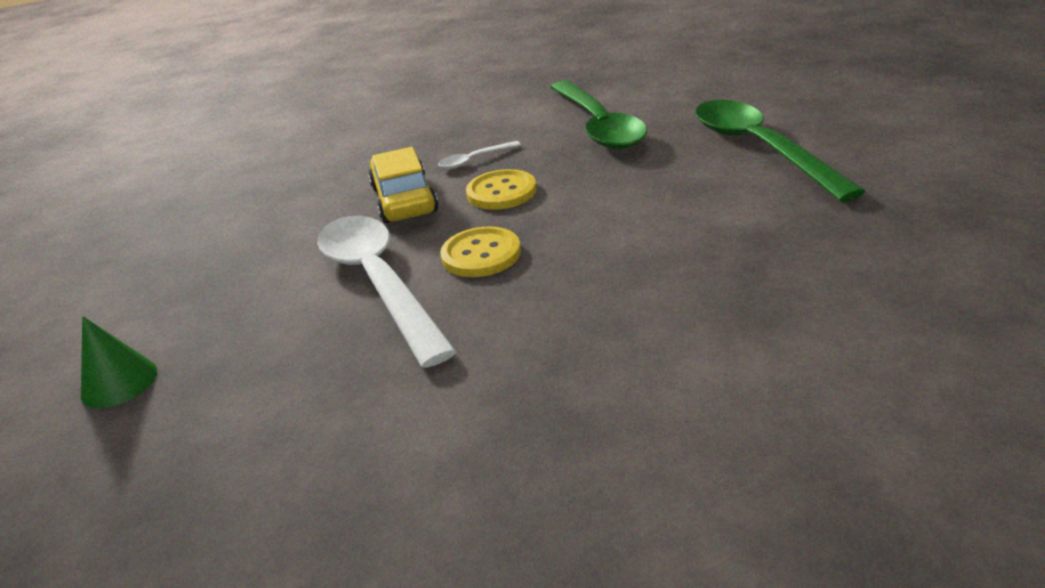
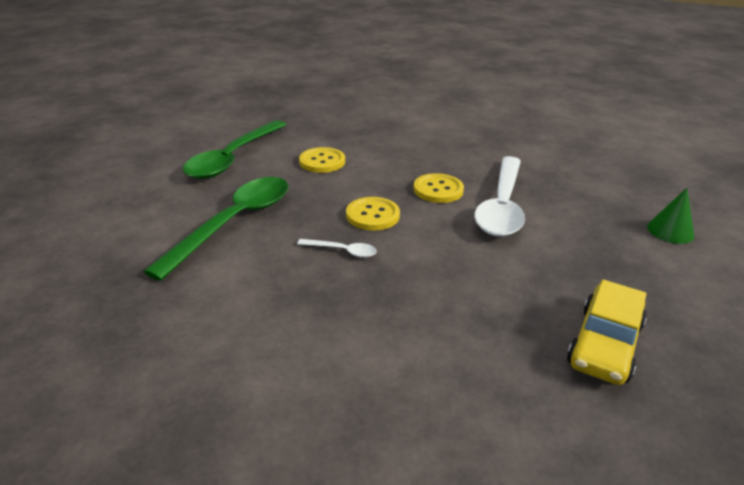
camera: 140 degrees left, 0 degrees up
yellow car [368,147,438,223] -> yellow car moved to [567,279,647,385]
none -> yellow button [299,147,345,173]

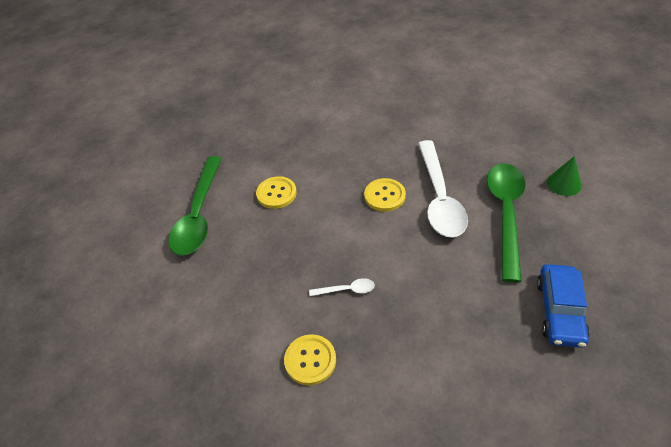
camera: 15 degrees left, 15 degrees up
green spoon [143,177,288,281] -> green spoon moved to [487,164,526,283]
yellow button [346,197,400,230] -> yellow button moved to [284,334,336,385]
yellow car [567,279,647,385] -> blue car [537,264,590,348]

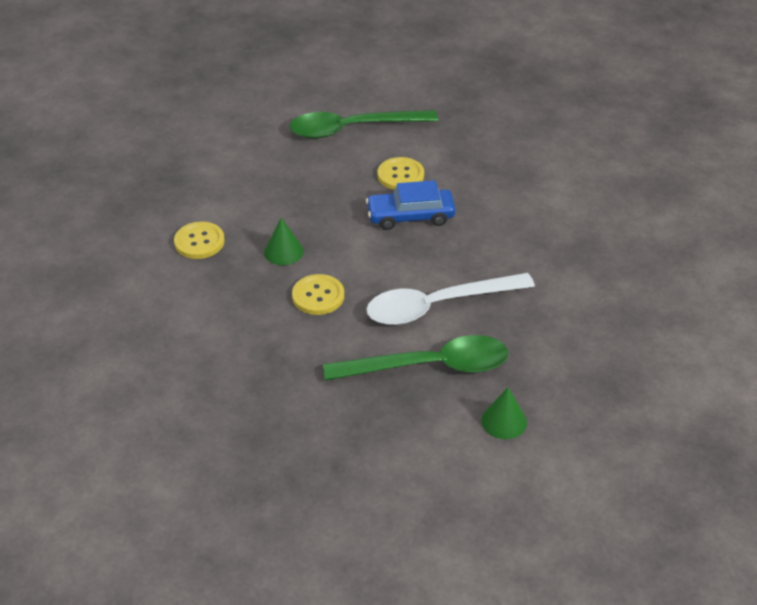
camera: 70 degrees right, 5 degrees down
white spoon [309,278,375,296] -> green cone [264,218,304,265]
yellow button [364,178,406,212] -> yellow button moved to [292,274,344,315]
blue car [537,264,590,348] -> blue car moved to [366,180,456,230]

